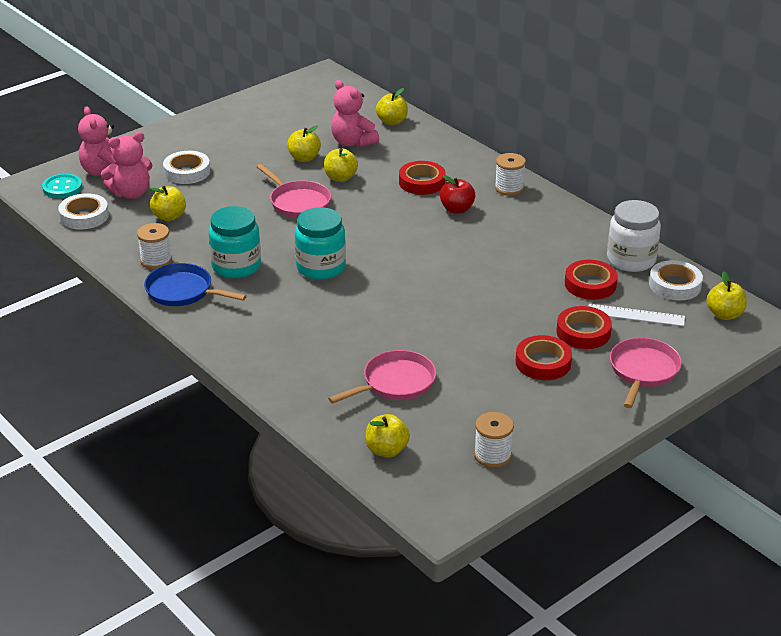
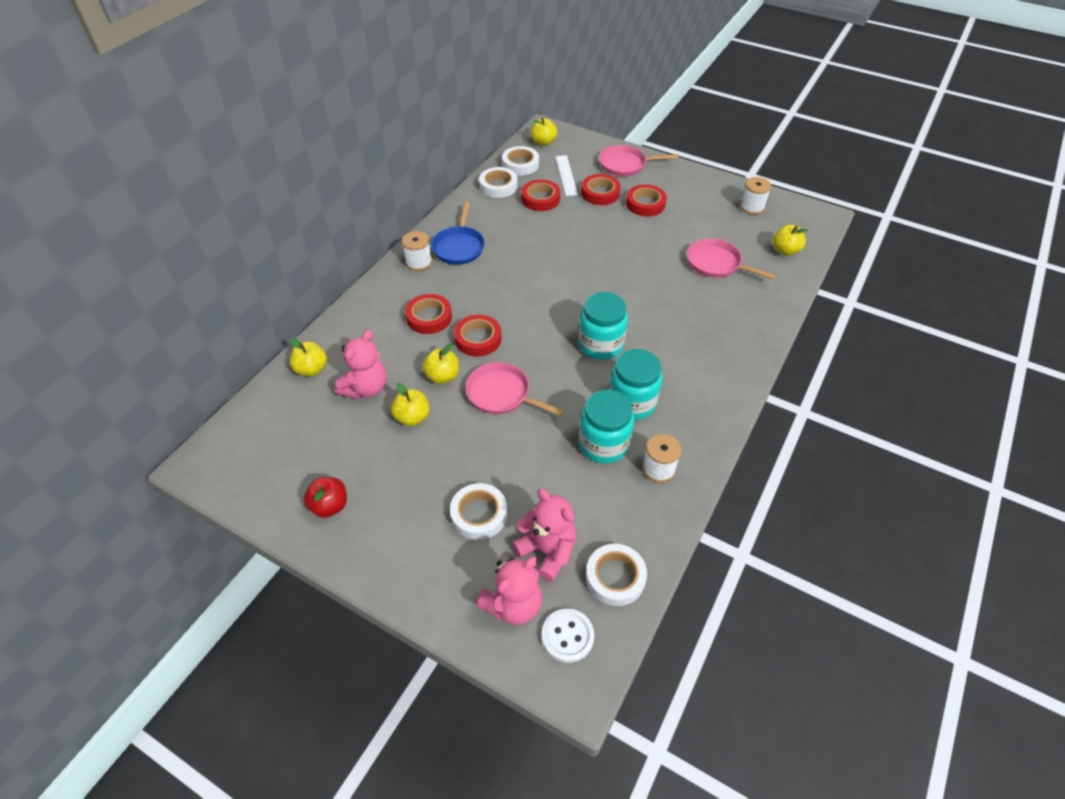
camera: 110 degrees left, 15 degrees up
turquoise button [42,174,82,198] -> white button [541,608,594,663]
blue pan [144,263,247,306] -> blue pan moved to [431,202,485,265]
yellow apple [150,186,186,221] -> none
pink pan [257,164,331,218] -> pink pan turned 90 degrees counterclockwise [466,362,564,416]
red apple [440,175,475,214] -> red apple moved to [304,477,347,518]
white jar [607,200,661,272] -> white tape [479,167,518,198]
none -> red tape [454,315,501,357]
none -> turquoise jar [579,390,634,463]

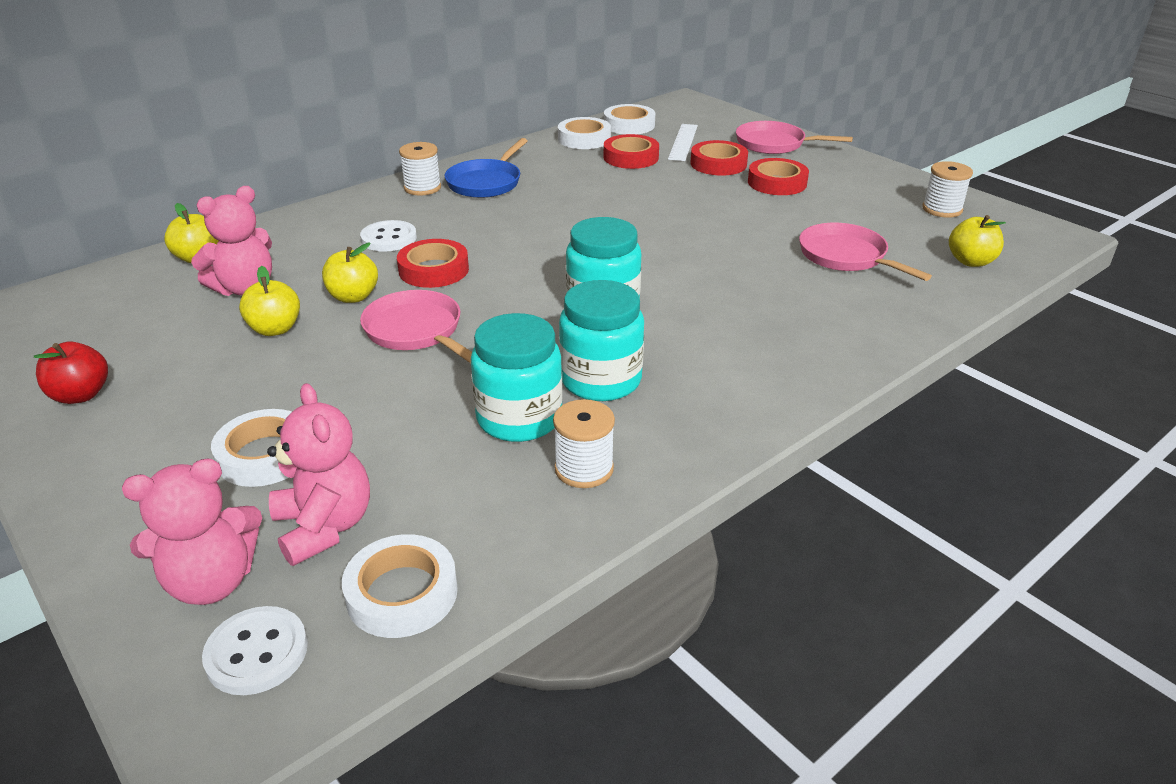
camera: 20 degrees right, 15 degrees down
red tape [405,294,452,334] -> white button [360,220,417,252]
yellow apple [531,118,557,146] -> none

